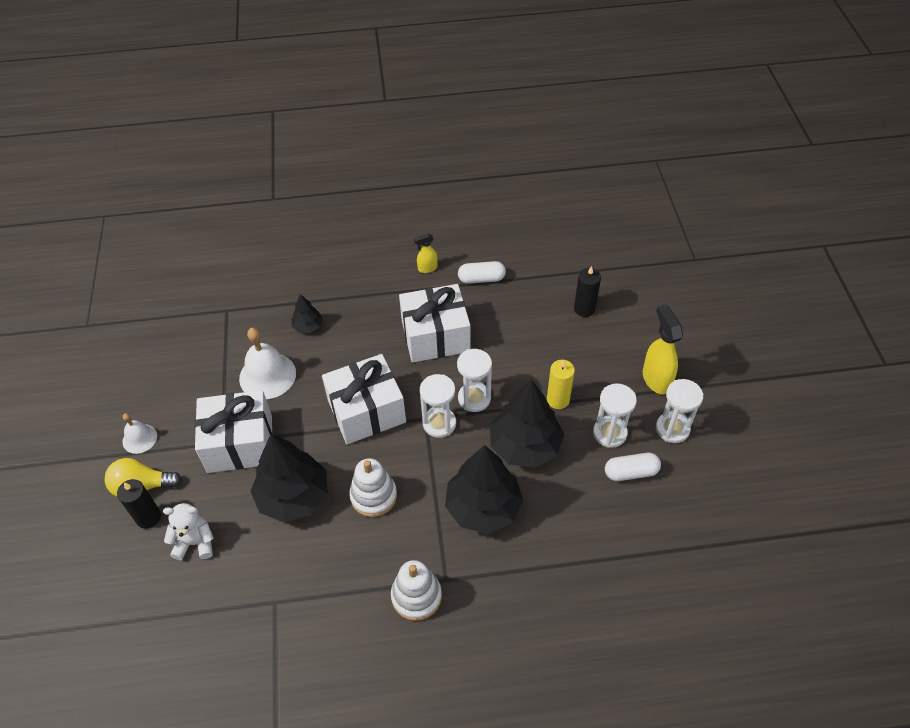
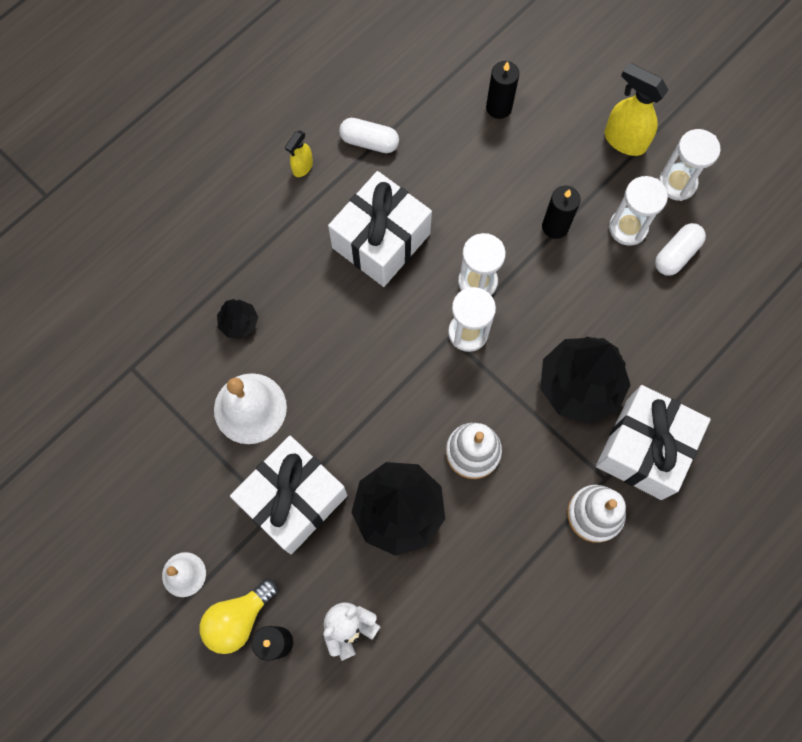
camera: 40 degrees left, 20 degrees up
white gift [322,354,406,444] -> white gift moved to [596,385,711,500]
white capsule [458,261,506,284] -> white capsule turned 60 degrees clockwise [339,118,399,153]
black tree [490,379,564,468] -> none
yellow candle [547,360,575,409] -> black candle [542,186,581,239]

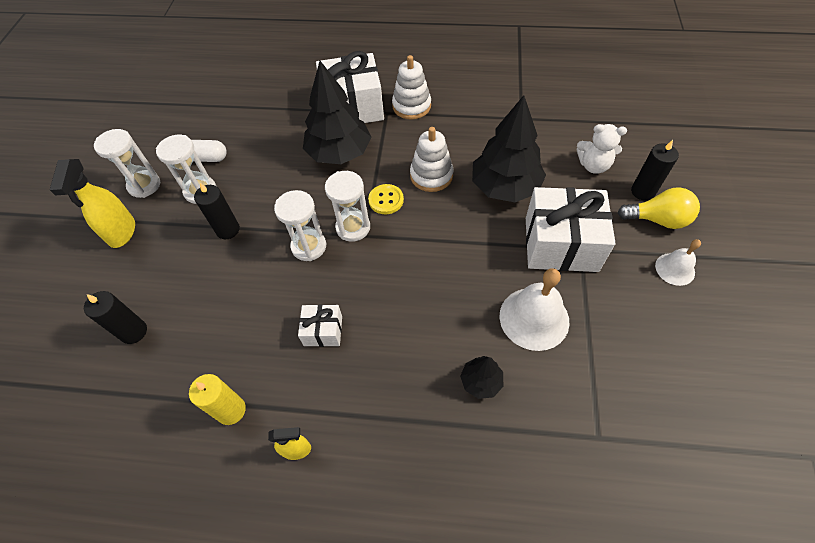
camera: 125 degrees left, 15 degrees down
white gift [328,171,432,287] -> white gift [298,304,342,347], size x0.49
white capsule [339,118,399,153] -> yellow candle [189,374,246,425]
none -> yellow button [368,184,404,214]

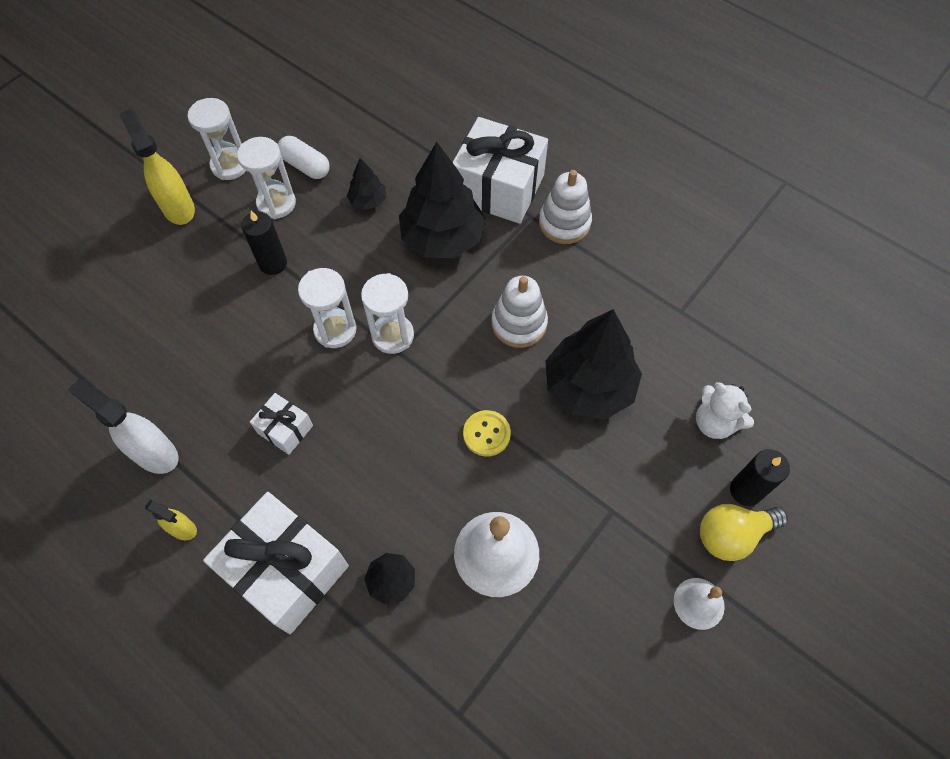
camera: 30 degrees right, 5 degrees up
yellow spray bottle [50,159,135,248] -> yellow spray bottle turned 120 degrees clockwise [119,109,195,225]
black candle [84,291,147,344] -> none
yellow candle [189,374,246,425] -> white spray bottle [68,379,178,474]
yellow button [368,184,404,214] -> yellow button moved to [463,410,511,456]
white gift [526,187,616,272] -> white gift moved to [203,492,349,634]
yellow light bulb [618,187,700,229] -> yellow light bulb turned 120 degrees clockwise [700,504,788,561]
none -> black tree [347,158,386,210]

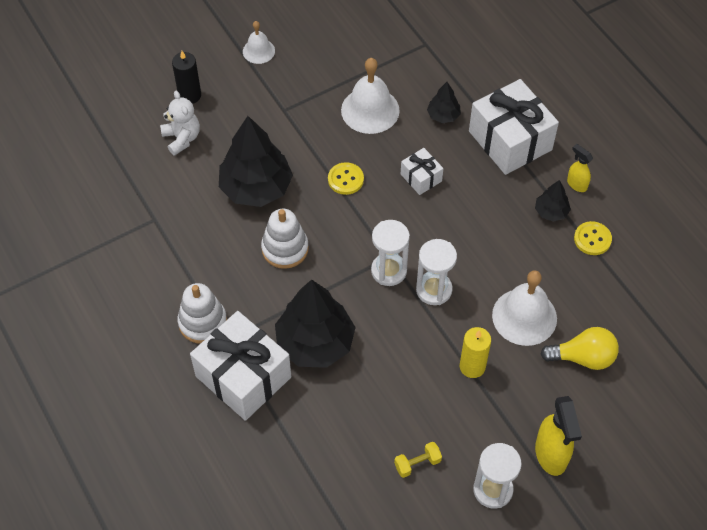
camera: 160 degrees left, 5 degrees down
white spray bottle [68,379,178,474] -> yellow button [574,221,612,255]
white hourglass [237,137,296,219] -> none
black candle [241,211,287,275] -> yellow candle [460,327,491,378]
white gift [250,393,313,455] -> white gift moved to [401,148,444,195]
white capsule [278,136,330,179] -> yellow dumbbell [394,442,442,478]
black tree [347,158,386,210] -> black tree moved to [535,180,571,222]
yellow light bulb [700,504,788,561] -> yellow light bulb moved to [541,327,619,370]
none -> white bell [492,270,557,346]

